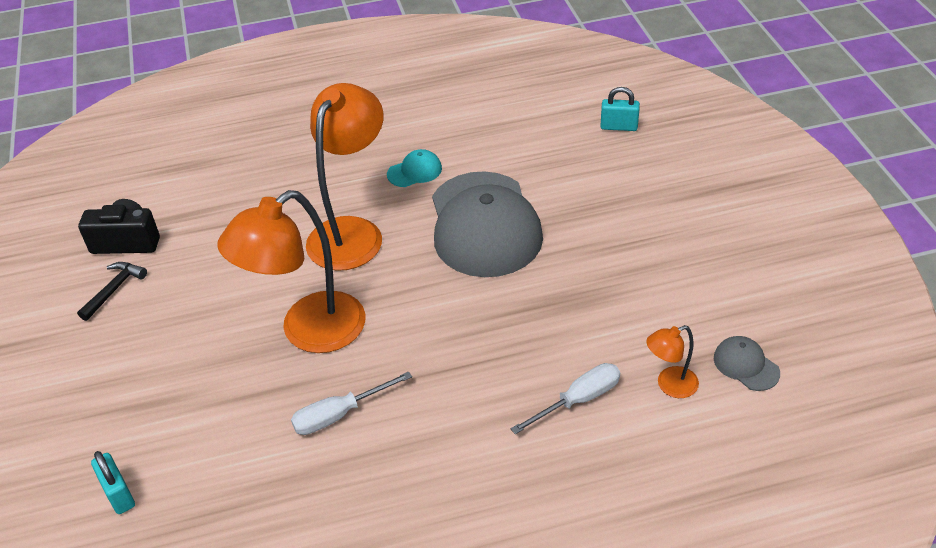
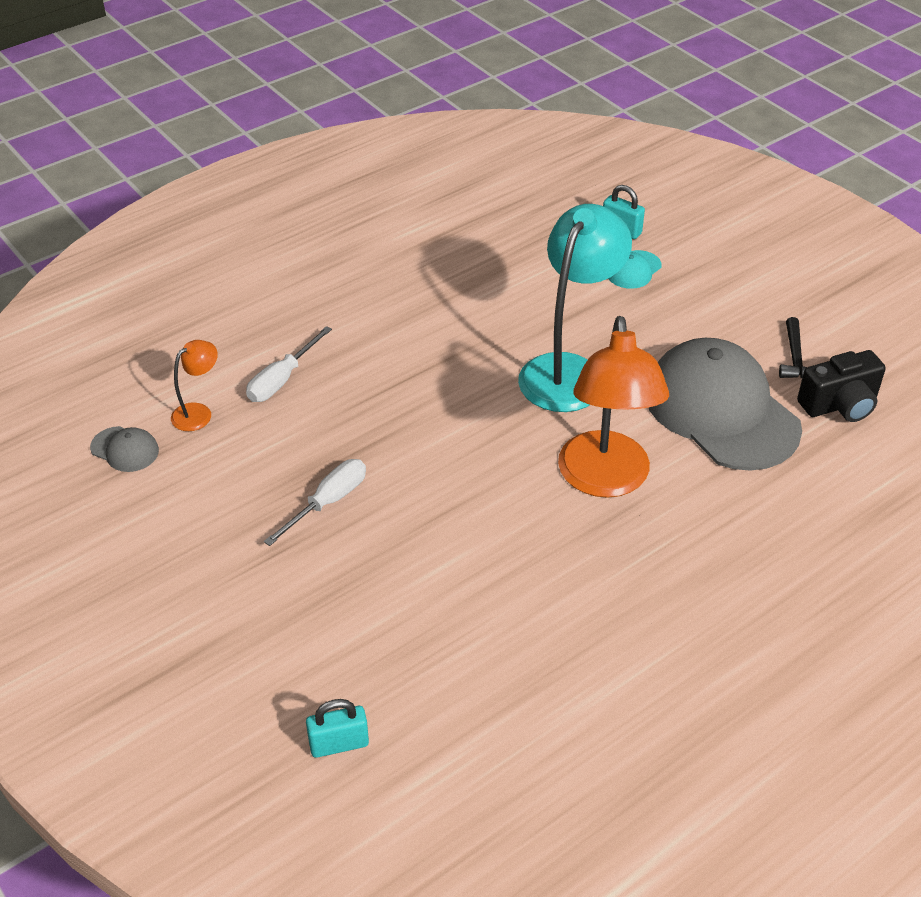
camera: 155 degrees right, 0 degrees up
orange lamp [217,190,365,353] -> turquoise lamp [518,204,632,412]
white screwdriver [291,371,412,435] -> white screwdriver moved to [264,459,366,546]
turquoise cap [387,149,442,187] -> turquoise cap moved to [608,250,662,289]
grey cap [432,171,543,277] -> grey cap moved to [649,338,802,471]

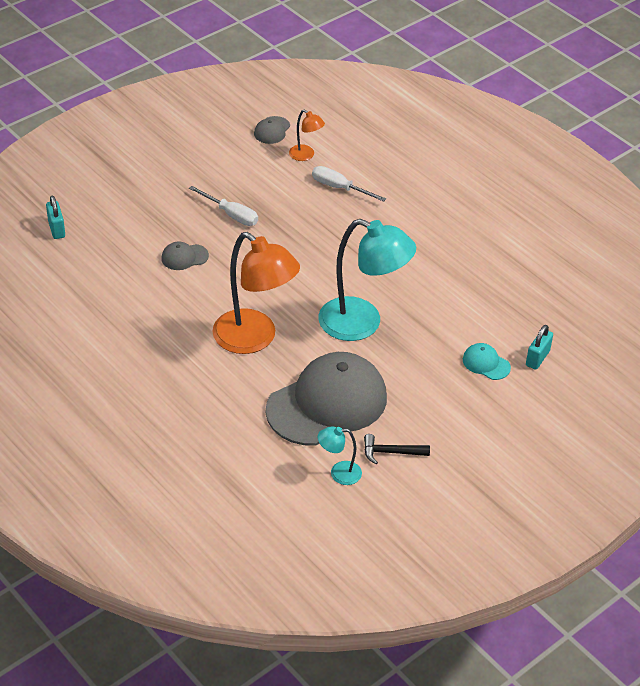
camera: 85 degrees right, 0 degrees up
orange lamp [558,316,669,498] -> orange lamp turned 135 degrees counterclockwise [212,232,300,354]
black camera [797,350,886,422] -> turquoise lamp [318,426,362,485]
none -> grey cap [161,242,209,270]

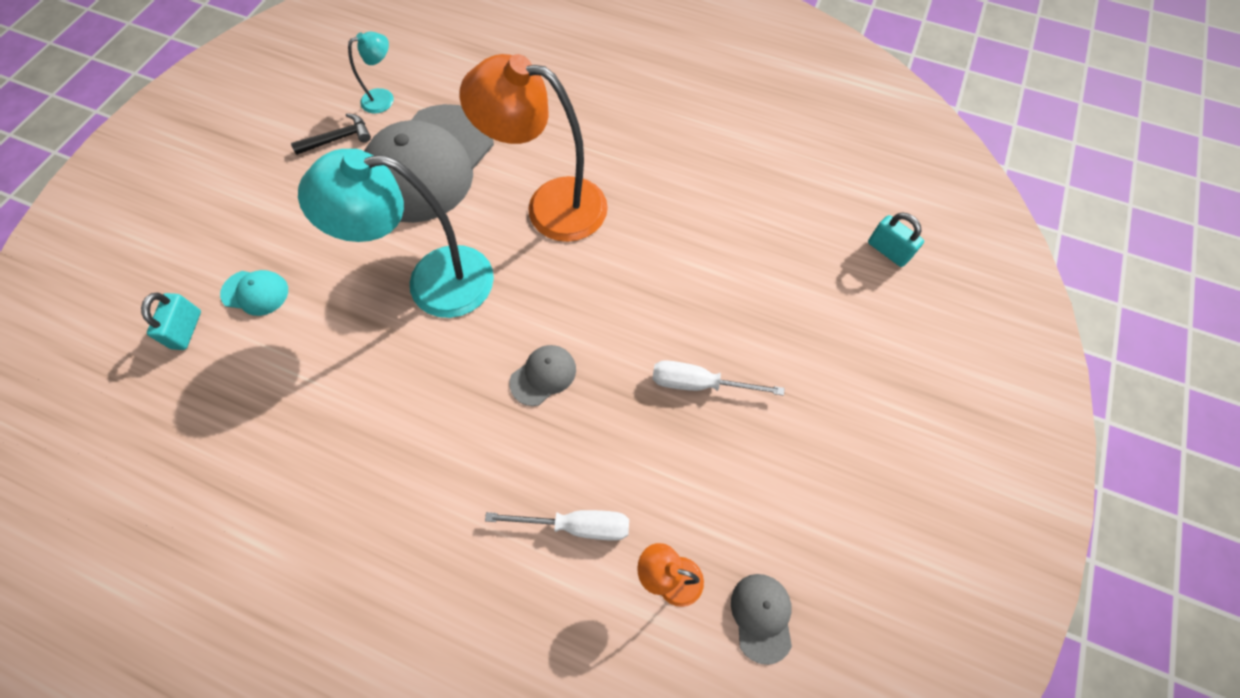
camera: 155 degrees right, 20 degrees up
grey cap [161,242,209,270] -> grey cap moved to [509,345,576,406]

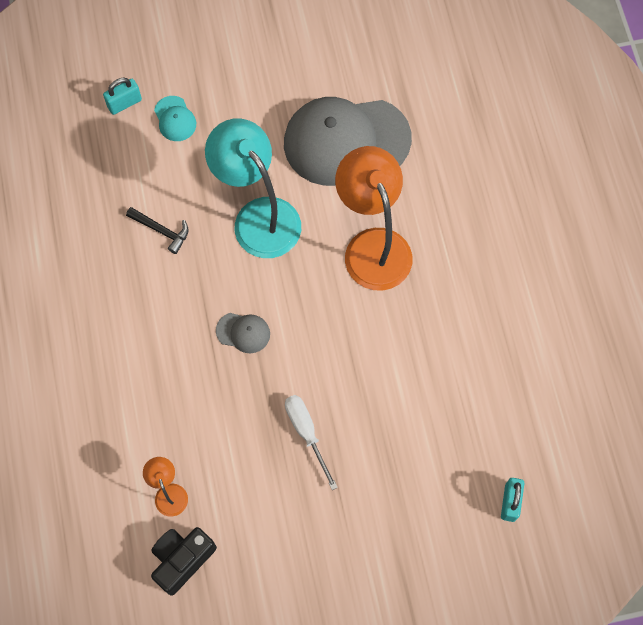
camera: 55 degrees right, 5 degrees up
black hammer [291,113,371,155] -> black hammer moved to [126,207,189,254]
turquoise lamp [348,32,394,114] -> none
white screwdriver [485,510,629,541] -> none
grey cap [731,574,792,665] -> black camera [151,527,217,596]

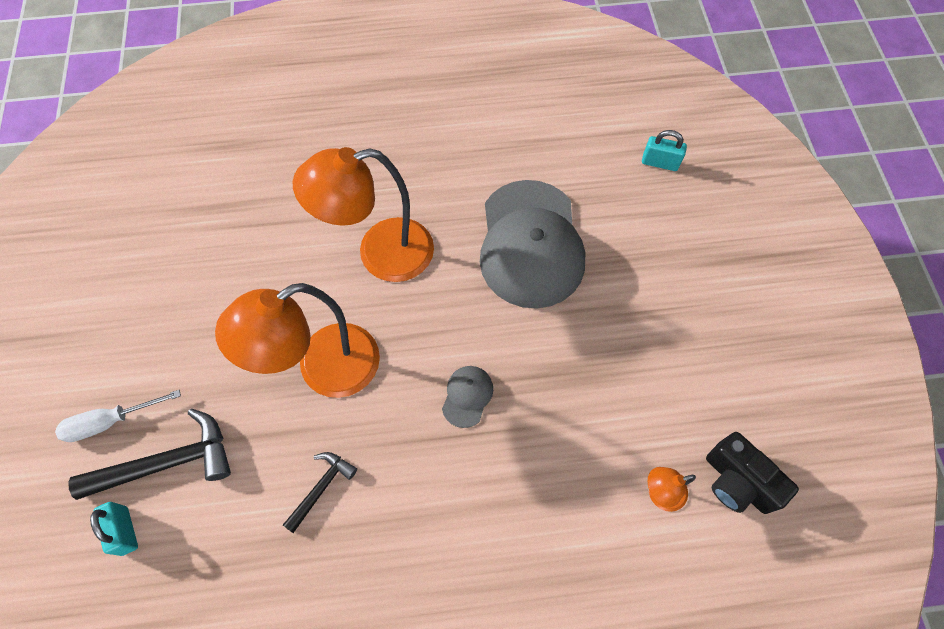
camera: 85 degrees left, 5 degrees down
turquoise cap [154,96,196,141] -> black hammer [68,409,231,500]
turquoise lamp [205,118,301,258] -> orange lamp [215,283,380,398]
grey cap [284,97,412,186] -> grey cap moved to [480,180,585,309]
white screwdriver [285,395,338,490] -> white screwdriver moved to [55,390,181,442]

